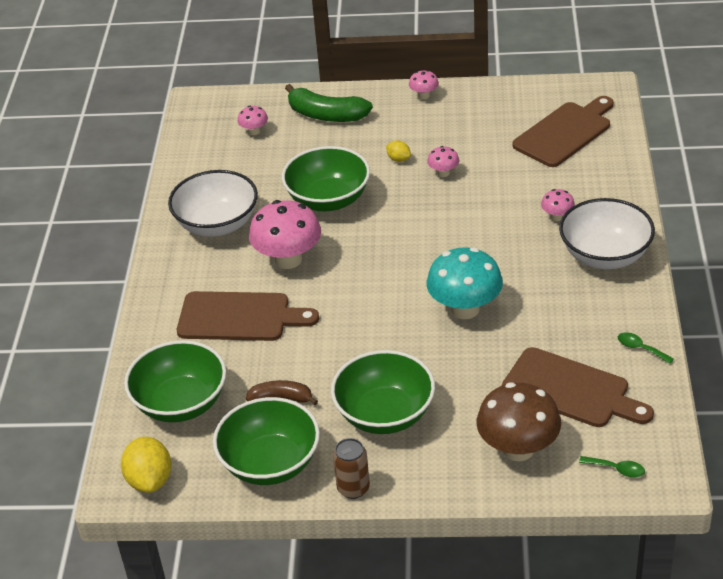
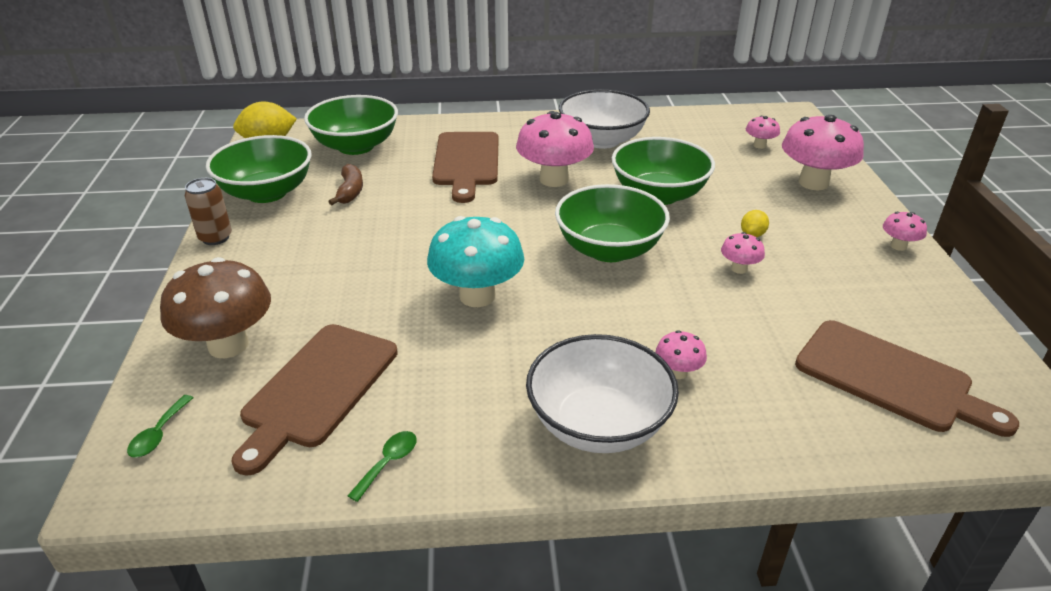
camera: 80 degrees right, 5 degrees down
green banana [285,84,373,122] -> pink mushroom [782,115,864,190]
green bowl [331,350,435,434] -> green bowl moved to [555,184,670,262]

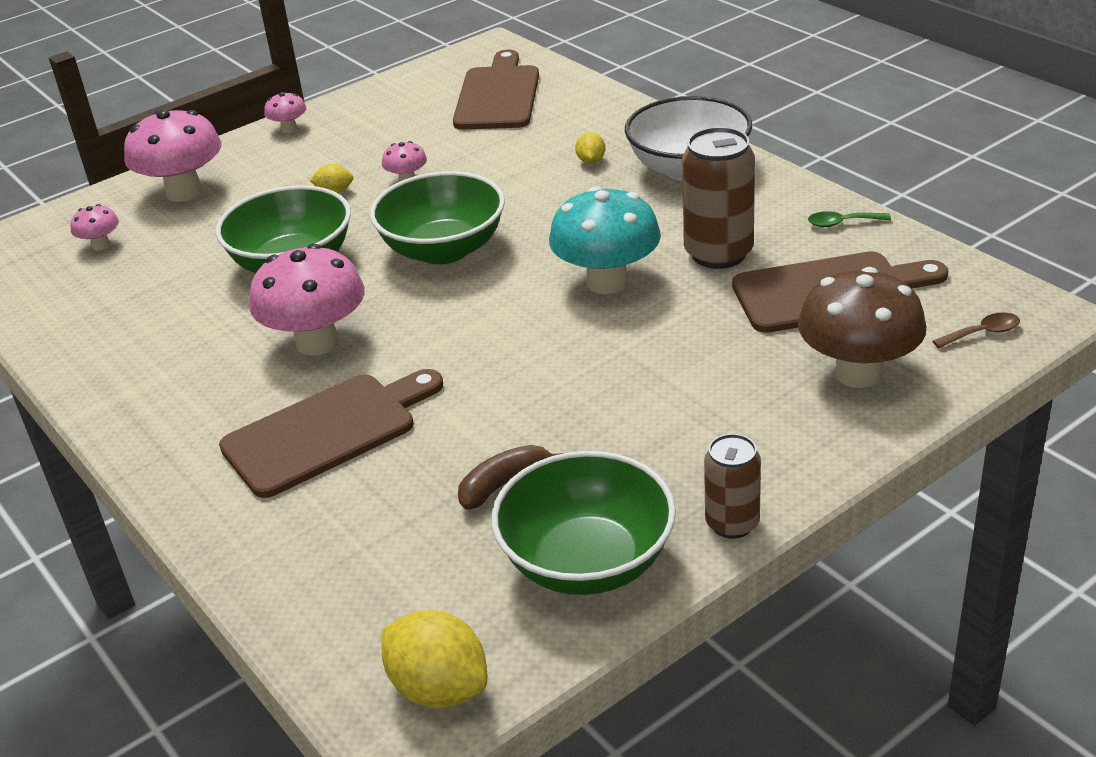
camera: 120 degrees left, 0 degrees up
green spoon [127,395,193,457] -> brown spoon [933,312,1020,348]
green bowl [304,95,398,155] -> none
white bowl [559,90,650,149] -> none
pink mushroom [655,330,707,379] -> yellow lemon [575,132,605,164]
none -> brown can [682,127,755,269]

